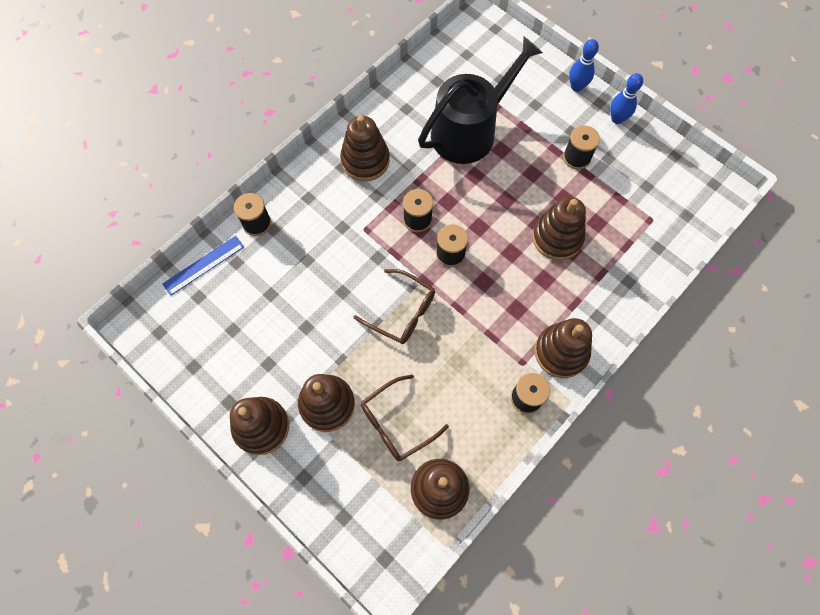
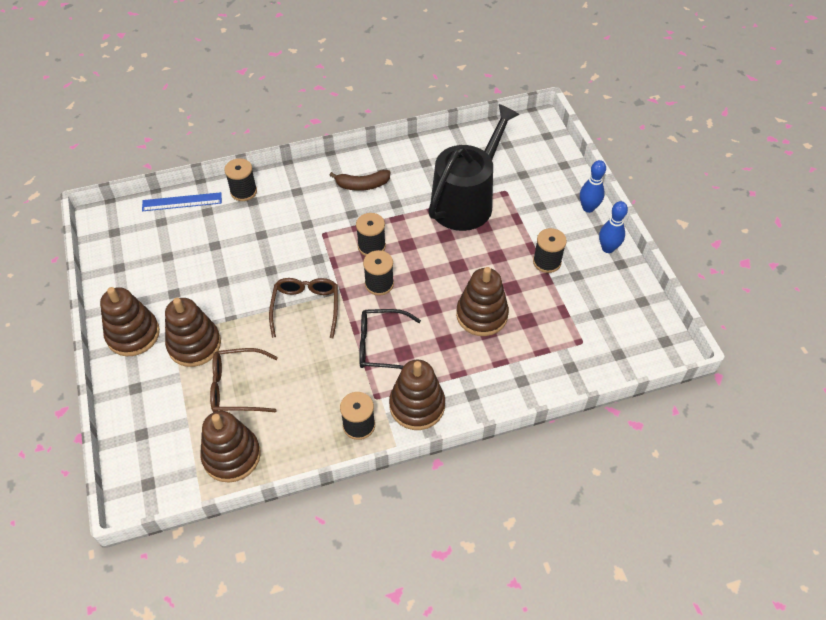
camera: 30 degrees right, 15 degrees down
brown stacking toy [340,115,390,181] -> brown banana [330,170,390,191]
brown glasses [354,269,435,344] -> brown glasses turned 150 degrees counterclockwise [269,278,338,338]
black watering can [418,37,543,164] -> black watering can turned 45 degrees counterclockwise [428,104,519,231]
none -> black glasses [359,309,421,369]

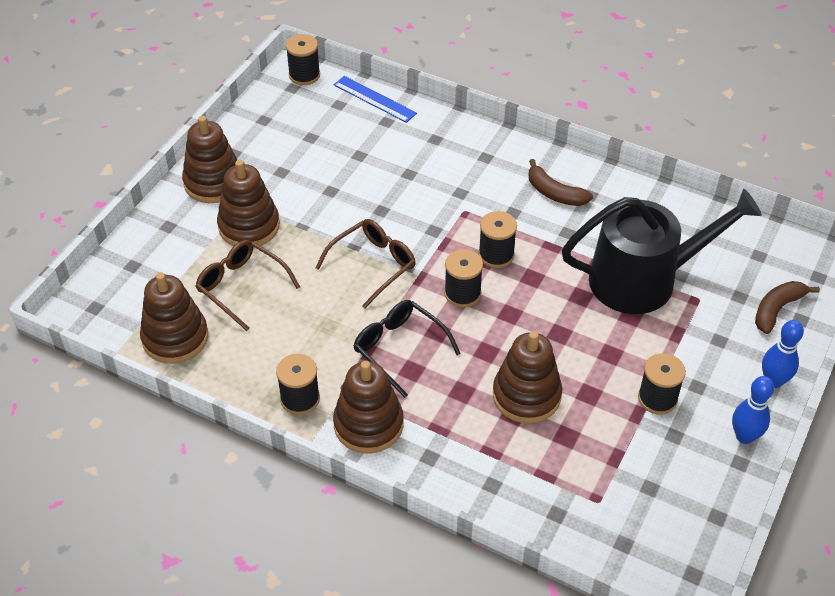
camera: 45 degrees right, 5 degrees down
black spool [224,158,257,201] -> black spool moved to [286,34,320,85]
none -> brown banana [755,281,820,334]

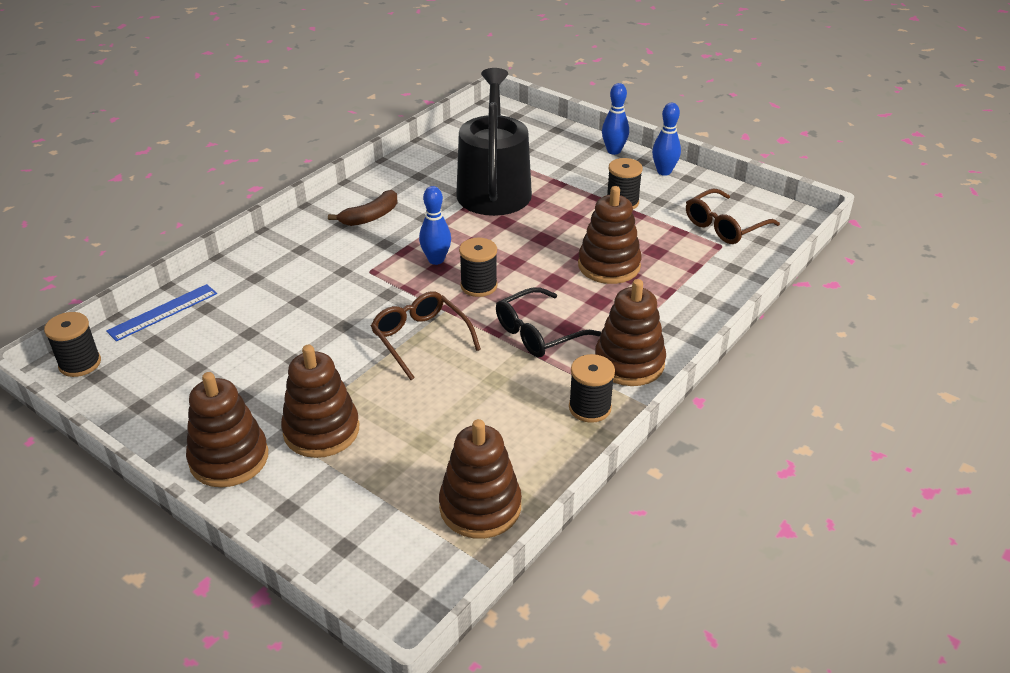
camera: 80 degrees left, 10 degrees down
brown glasses [196,240,300,331] -> brown glasses moved to [686,189,780,244]
black spool [478,211,517,268] -> blue bowling pin [419,186,451,265]
brown banana [755,281,820,334] -> none

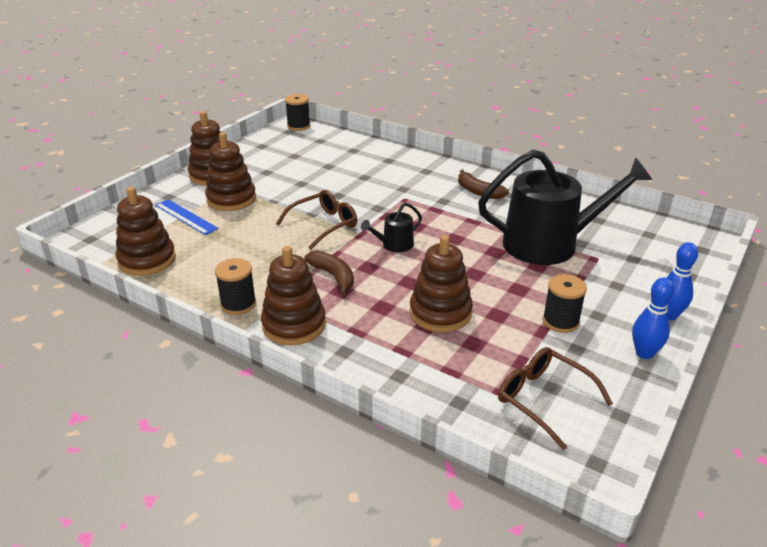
camera: 85 degrees right, 5 degrees down
blue ruler [106,284,217,341] -> blue ruler moved to [155,199,218,235]
blue bowling pin [419,186,451,265] -> none
black spool [459,238,497,297] -> black watering can [361,202,422,252]
black glasses [496,287,601,357] -> brown banana [304,251,354,295]

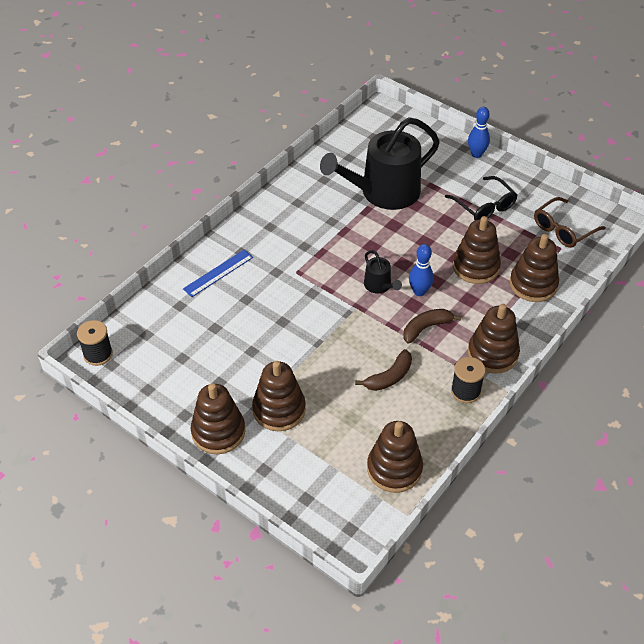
camera: 85 degrees left, 15 degrees up
blue ruler [155,199,218,235] -> blue ruler moved to [183,250,253,297]
brown glasses [276,190,357,250] -> none
brown banana [458,169,509,199] -> brown banana moved to [355,349,412,391]
black watering can [478,150,652,265] -> black watering can turned 120 degrees counterclockwise [320,117,440,210]
black spool [542,274,587,333] -> black glasses [445,176,517,220]
blue bowling pin [632,278,674,359] -> blue bowling pin moved to [409,244,434,296]
none -> brown stacking toy [510,234,559,302]

